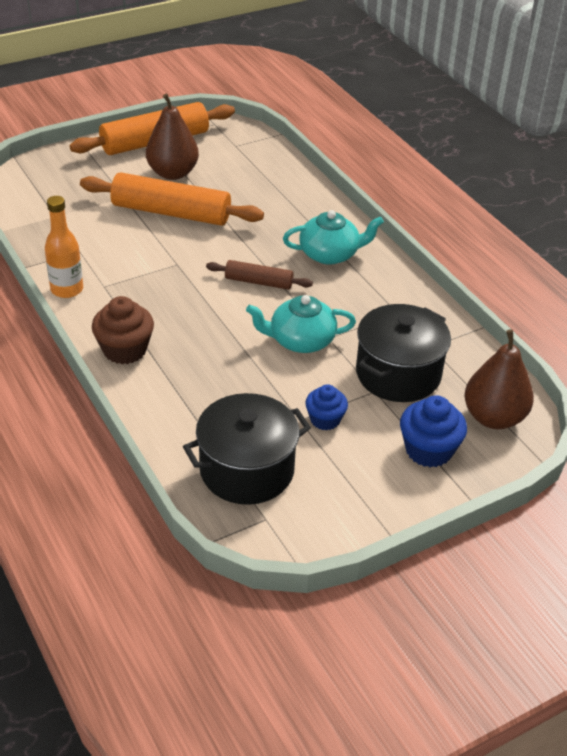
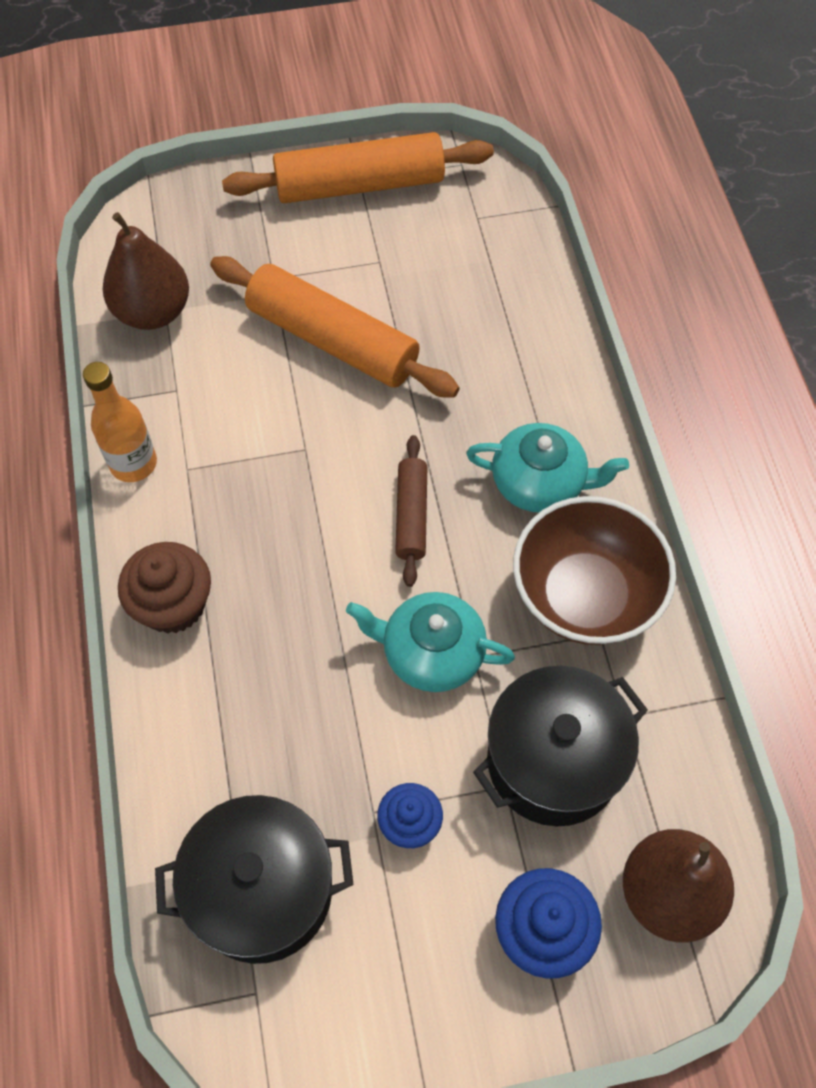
camera: 20 degrees right, 20 degrees up
brown pear [146,94,199,180] -> brown pear moved to [103,212,189,330]
brown rolling pin [206,260,313,290] -> brown rolling pin turned 60 degrees clockwise [395,435,427,587]
none -> brown bowl [513,496,676,645]

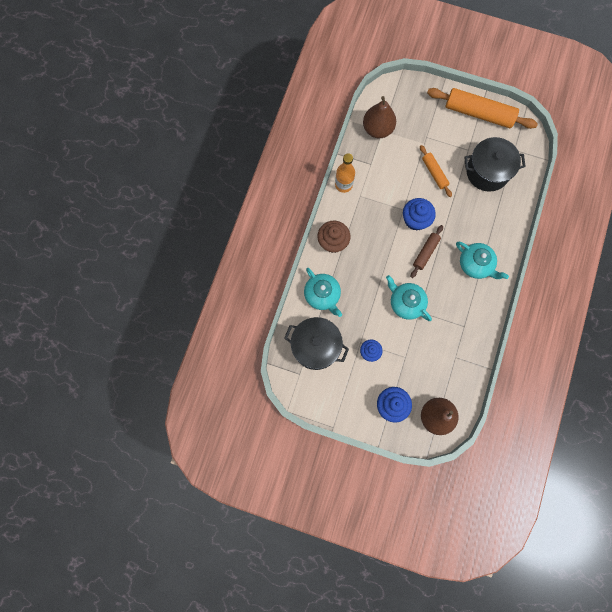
camera: 30 degrees right, 15 degrees up
orange rolling pin [210,256,460,397] -> orange rolling pin [420,145,452,197], size x0.53
black pot [473,666,648,826] -> black pot moved to [464,137,526,192]
brown bowl [513,496,676,645] -> none
none -> turquoise teapot [304,268,342,317]
none -> blue cupcake [403,198,436,231]

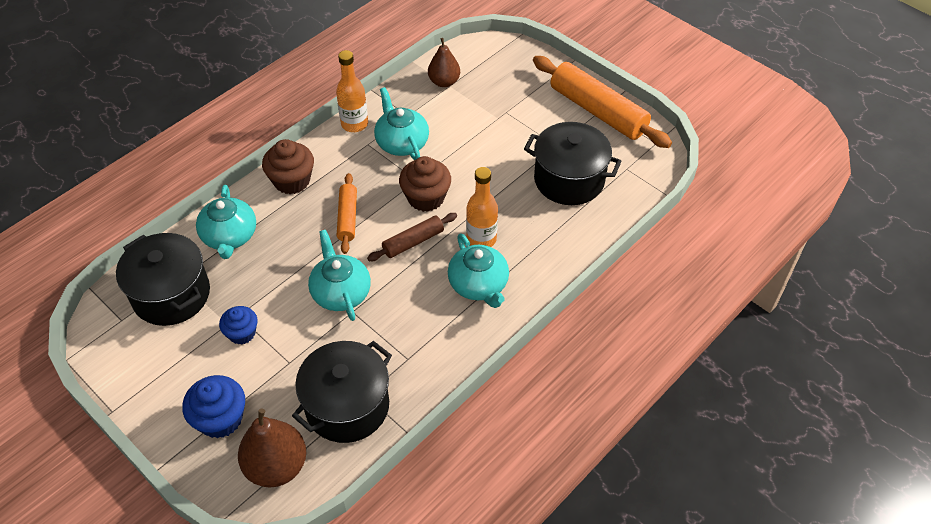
camera: 25 degrees right, 25 degrees down
brown pear [363,96,396,138] -> brown pear [428,38,460,87], size x0.67
blue cupcake [403,198,436,231] -> brown cupcake [399,156,451,212]
orange rolling pin [420,145,452,197] -> orange rolling pin moved to [337,173,357,254]
none -> black pot [292,341,392,443]
none -> turquoise teapot [374,87,429,160]
none -> orange bottle [466,167,498,247]

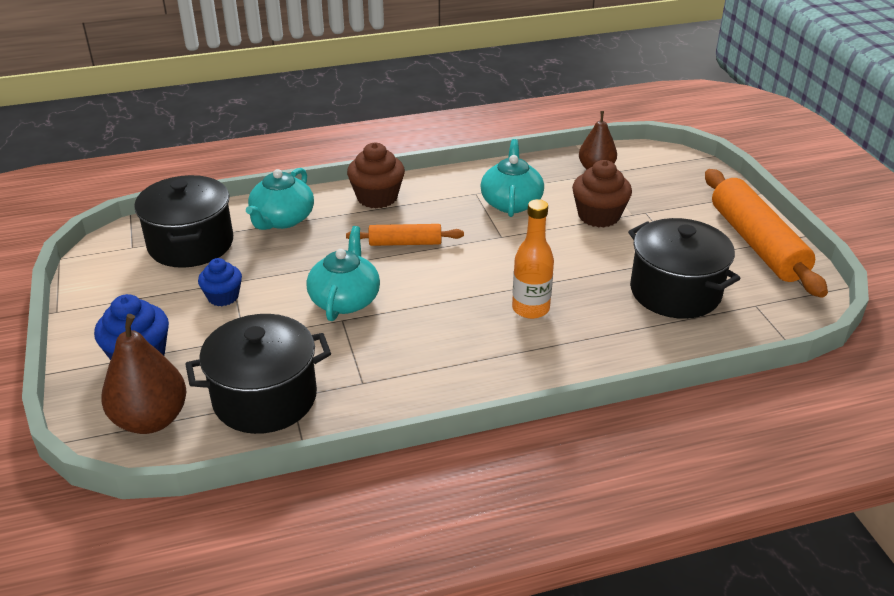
camera: 30 degrees right, 15 degrees down
orange bottle [336,50,368,132] -> none
orange rolling pin [337,173,357,254] -> orange rolling pin turned 60 degrees clockwise [346,224,464,246]
brown rolling pin [367,213,457,261] -> none
brown cupcake [399,156,451,212] -> brown cupcake moved to [572,160,632,227]
turquoise teapot [448,233,509,308] -> none

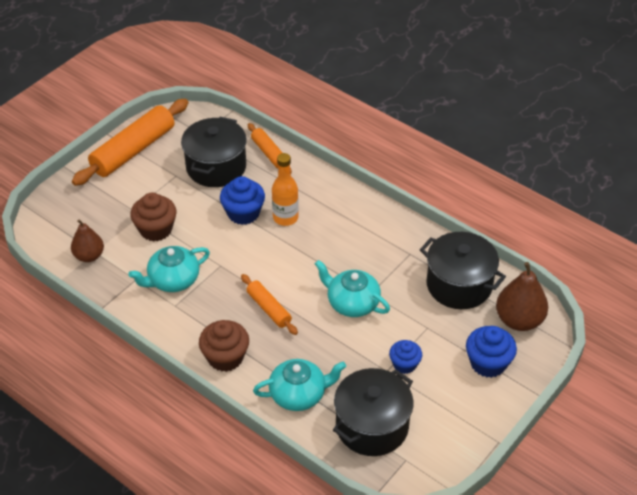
camera: 125 degrees left, 10 degrees up
turquoise teapot [306,226,380,321] -> turquoise teapot turned 60 degrees clockwise [315,260,390,317]
none -> blue cupcake [220,176,265,225]
none -> orange rolling pin [248,123,292,174]

